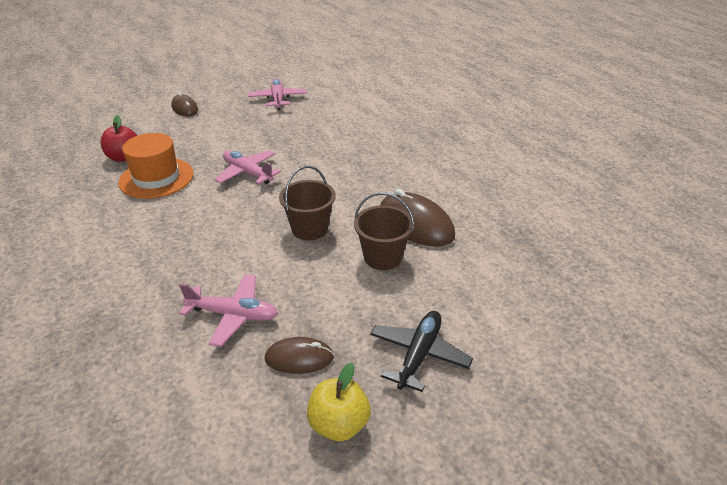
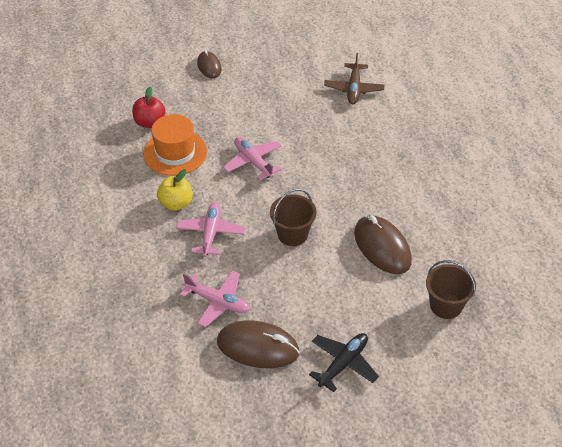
camera: 15 degrees right, 10 degrees up
pink plane [248,78,307,110] -> pink plane moved to [176,202,245,257]
brown mouse [265,337,334,374] -> brown mouse [217,320,300,368], size x1.69
yellow apple [307,363,371,441] -> yellow apple moved to [157,169,193,211]
brown bucket [354,192,414,270] -> brown bucket moved to [426,260,476,319]
none -> brown plane [324,53,385,104]

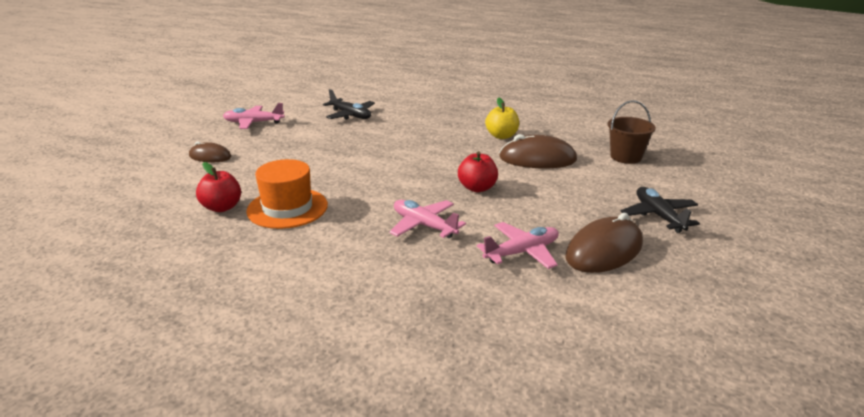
camera: 55 degrees left, 20 degrees down
yellow apple [157,169,193,211] -> yellow apple moved to [485,98,519,139]
pink plane [223,137,282,180] -> pink plane moved to [223,103,285,129]
brown bucket [270,189,316,246] -> red apple [458,151,498,192]
brown plane [324,53,385,104] -> black plane [323,89,375,120]

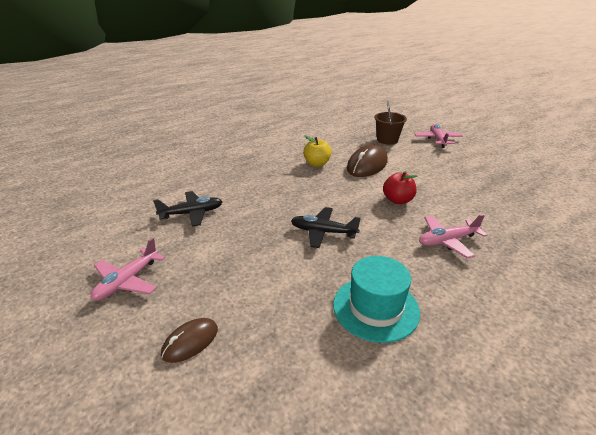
camera: 60 degrees left, 5 degrees up
red apple [196,162,241,212] -> none
orange hat [246,159,328,229] -> turquoise hat [333,256,420,343]
pink plane [477,222,559,269] -> pink plane moved to [415,124,463,148]
brown mouse [566,213,643,273] -> none
black plane [620,187,700,233] -> black plane moved to [291,207,361,248]

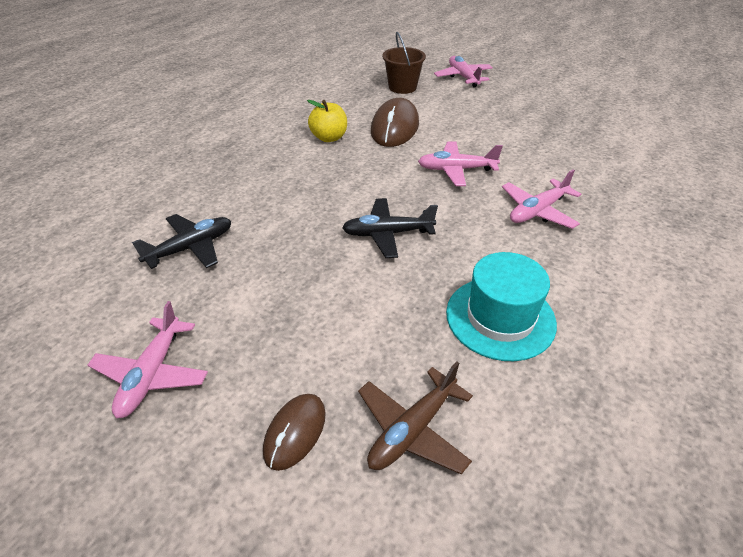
camera: 20 degrees left, 10 degrees up
red apple [383,171,418,204] -> pink plane [418,141,503,186]
none -> brown plane [358,362,473,475]

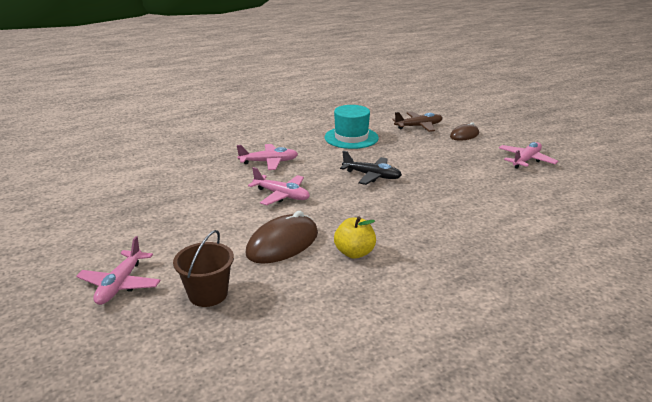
camera: 150 degrees left, 15 degrees down
black plane [132,214,231,269] -> none

